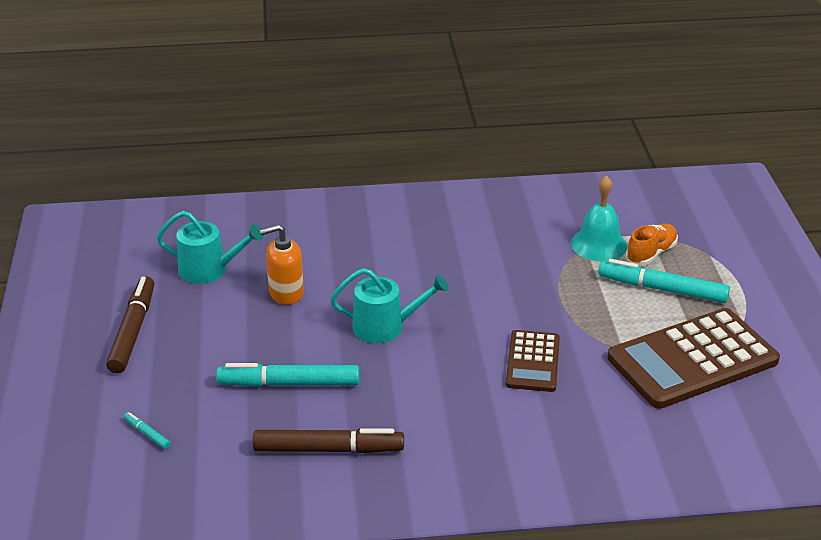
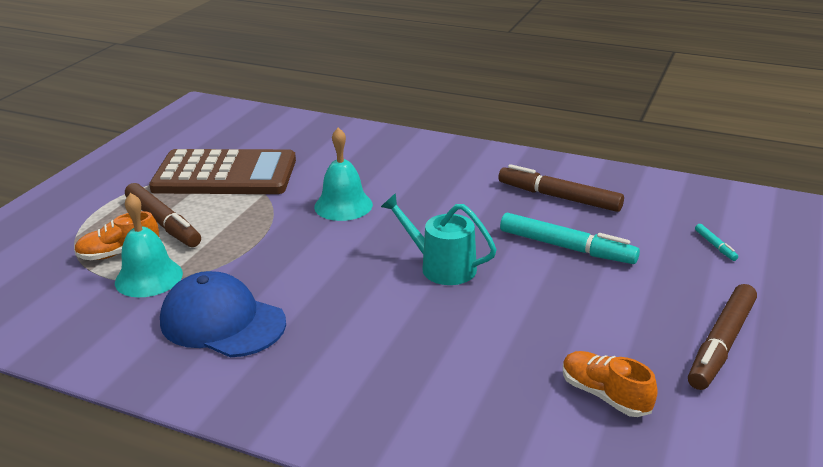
camera: 150 degrees left, 5 degrees down
turquoise watering can [157,211,263,284] -> orange shoe [563,351,658,417]
orange soap dispenser [260,224,304,305] -> none
brown calculator [505,330,560,392] -> turquoise bell [314,127,373,221]
turquoise marker [598,259,730,303] -> brown marker [125,183,201,247]
none -> blue cap [160,271,286,357]

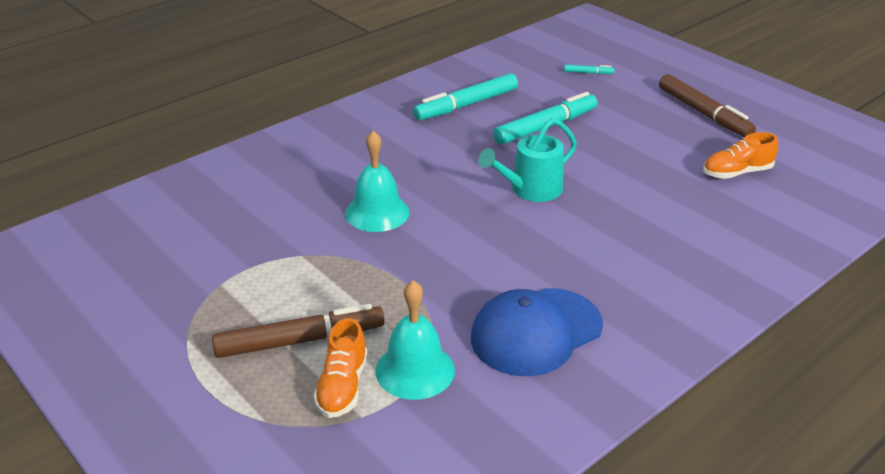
camera: 65 degrees left, 5 degrees up
brown calculator [149,149,296,194] -> none
brown marker [498,164,624,212] -> turquoise marker [413,73,518,120]

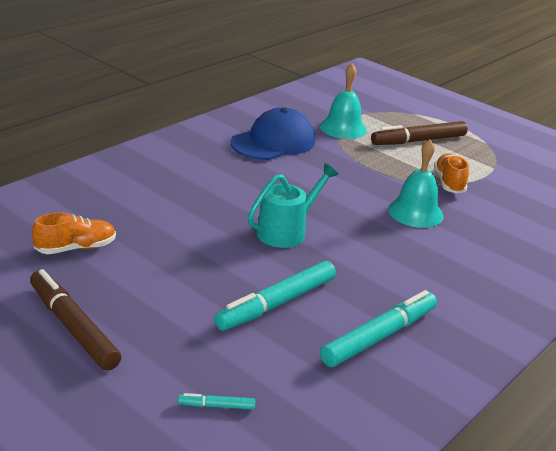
camera: 170 degrees right, 5 degrees down
orange shoe [313,318,368,418] -> orange shoe moved to [434,153,469,194]

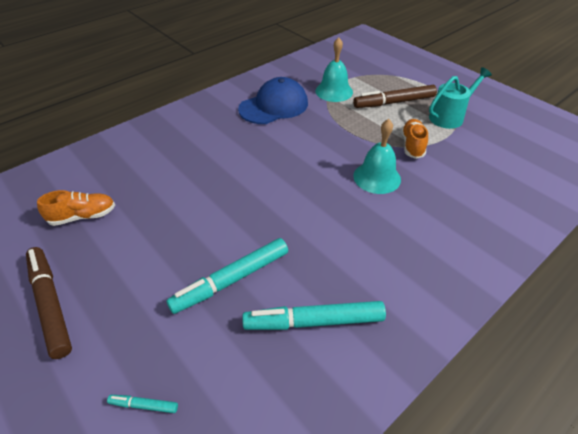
camera: 10 degrees right, 15 degrees up
turquoise watering can [248,163,339,248] -> turquoise watering can moved to [429,67,492,129]
turquoise marker [320,290,437,367] -> turquoise marker turned 150 degrees counterclockwise [242,301,386,330]

